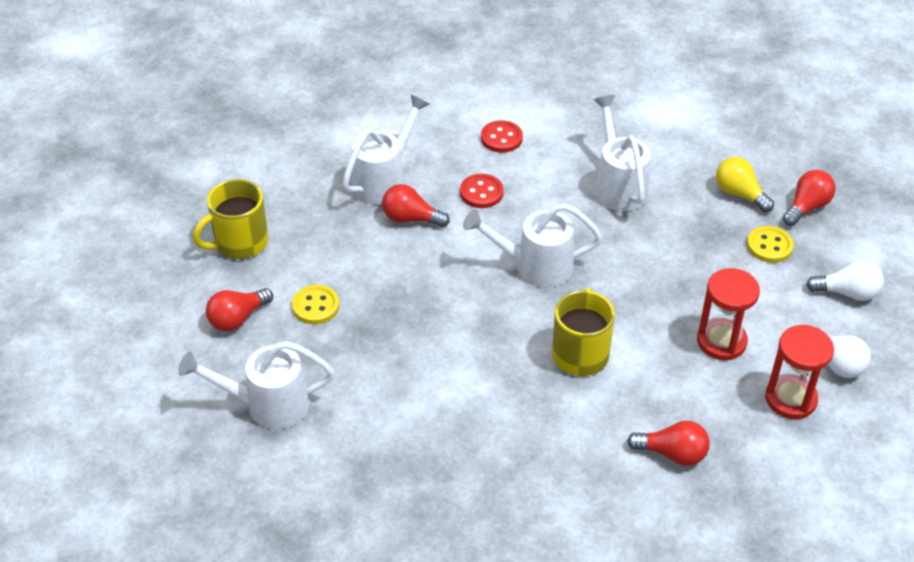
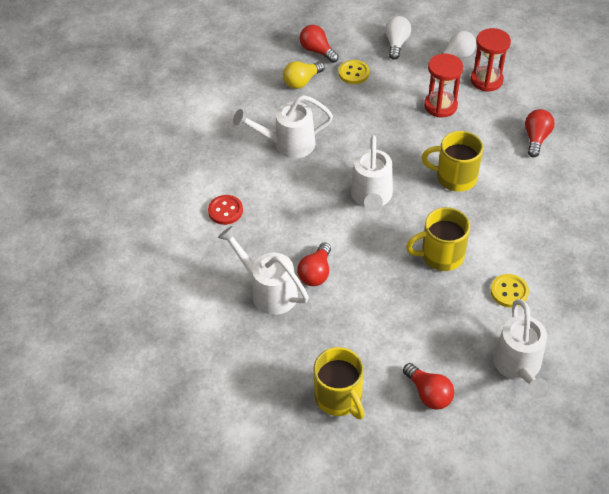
camera: 85 degrees left, 5 degrees up
yellow button [292,285,339,324] -> yellow button moved to [491,274,529,308]
red button [460,174,504,208] -> none
none -> yellow mug [406,207,470,271]

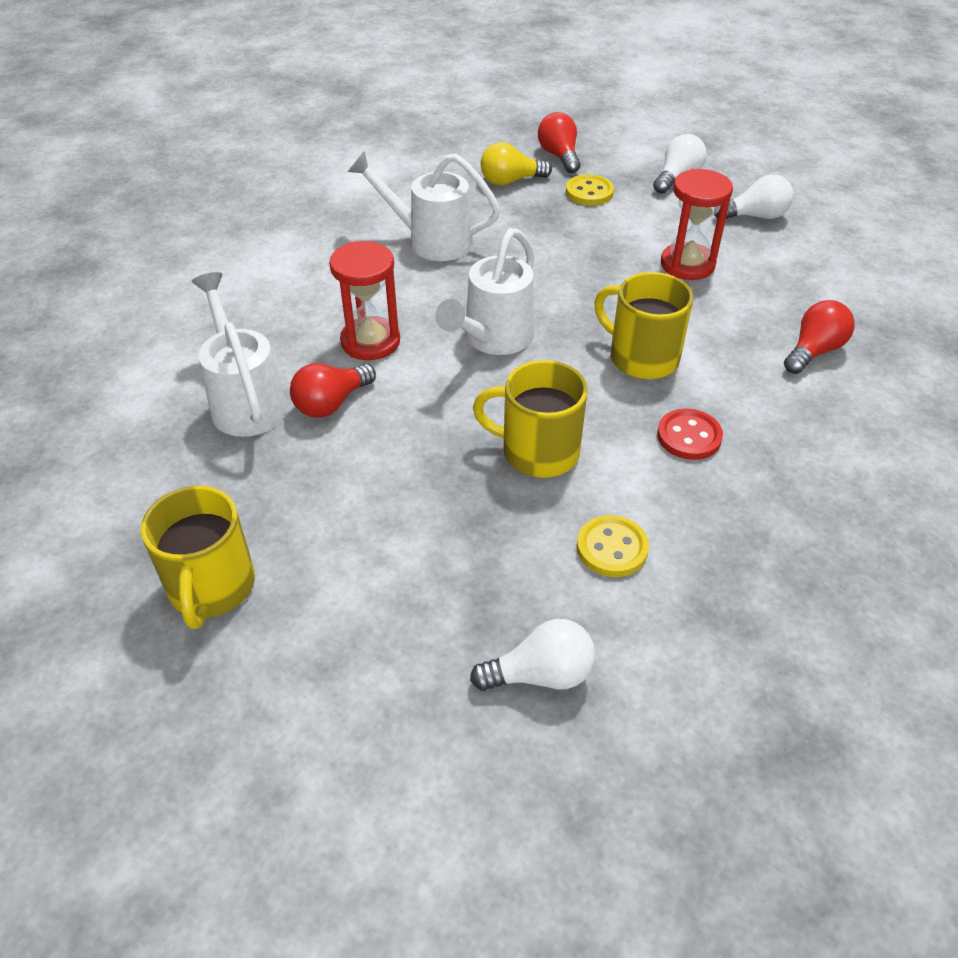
camera: 25 degrees right, 5 degrees down
red button [208,195,243,225] -> red button moved to [657,409,723,460]
red light bulb [403,363,454,409] -> none
red hourglass [471,28,511,92] -> red hourglass moved to [329,241,400,360]
white watering can [493,299,550,399] -> white light bulb [470,619,595,691]

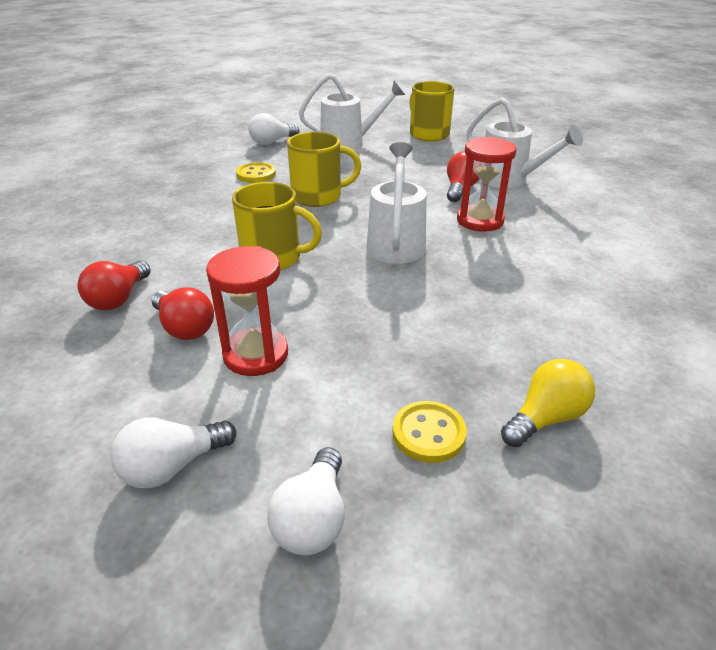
camera: 155 degrees right, 10 degrees down
white watering can [348,151,500,261] -> white watering can moved to [299,74,405,150]
red light bulb [538,112,580,173] -> red light bulb moved to [151,287,214,340]
red button [657,409,723,460] -> none

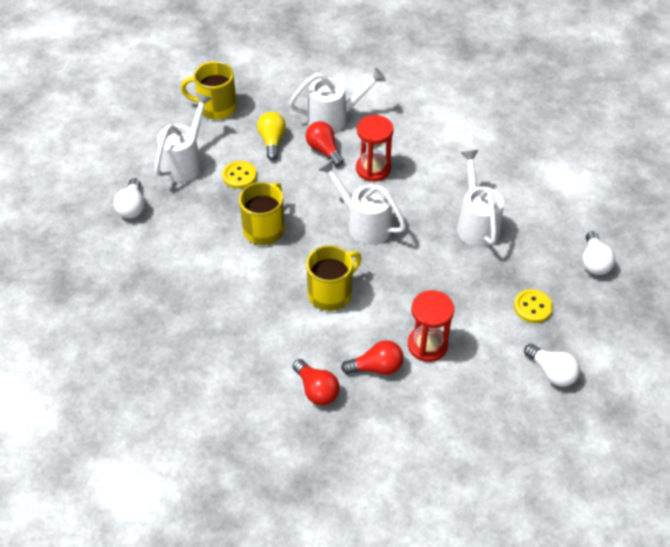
camera: 55 degrees left, 15 degrees up
white light bulb [111,417,236,488] -> white light bulb moved to [582,231,616,275]
yellow button [236,162,276,183] -> yellow button moved to [222,161,257,189]
yellow light bulb [501,359,595,447] -> yellow light bulb moved to [257,112,286,160]
none -> white watering can [457,150,504,247]

